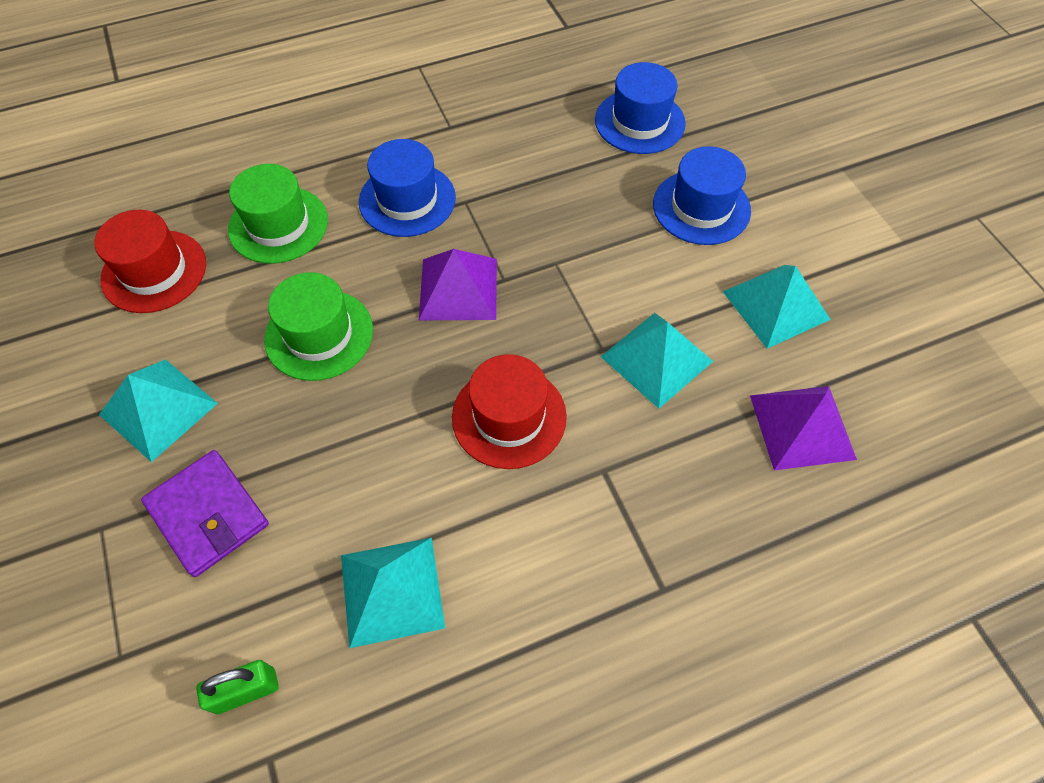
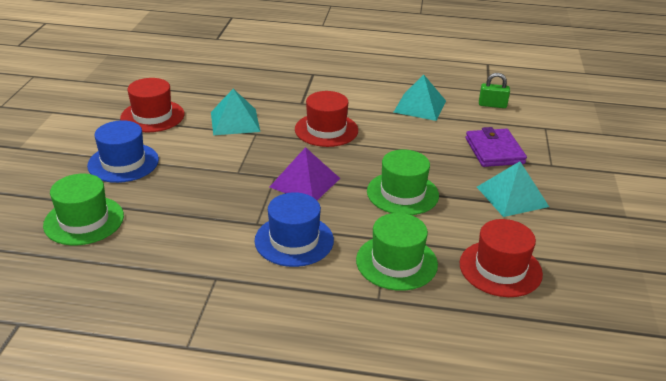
camera: 150 degrees left, 25 degrees down
blue hat [595,62,686,154] -> green hat [43,174,124,245]
turquoise pyramid [723,265,831,349] -> red hat [120,78,184,132]
purple pyramid [750,386,857,470] -> none

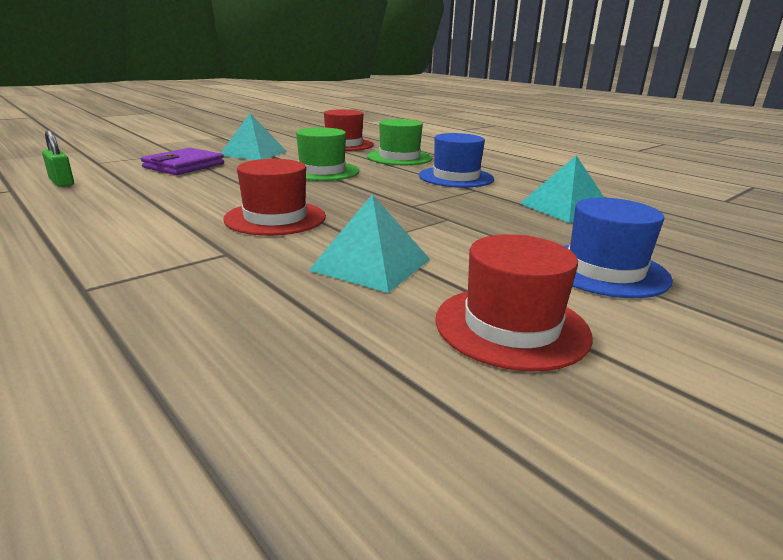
camera: 140 degrees left, 10 degrees down
green hat [43,174,124,245] -> none
purple pyramid [270,147,340,200] -> none
turquoise pyramid [394,74,446,121] -> turquoise pyramid moved to [520,155,604,223]

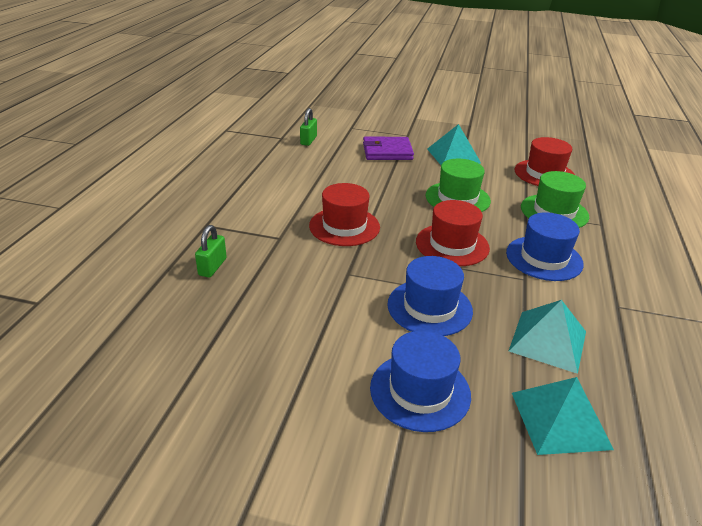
camera: 55 degrees right, 10 degrees up
turquoise pyramid [308,194,430,293] -> turquoise pyramid moved to [512,377,614,455]
red hat [435,234,593,371] -> red hat moved to [416,200,490,266]
none -> green padlock [195,225,227,278]
none -> blue hat [387,256,473,336]

